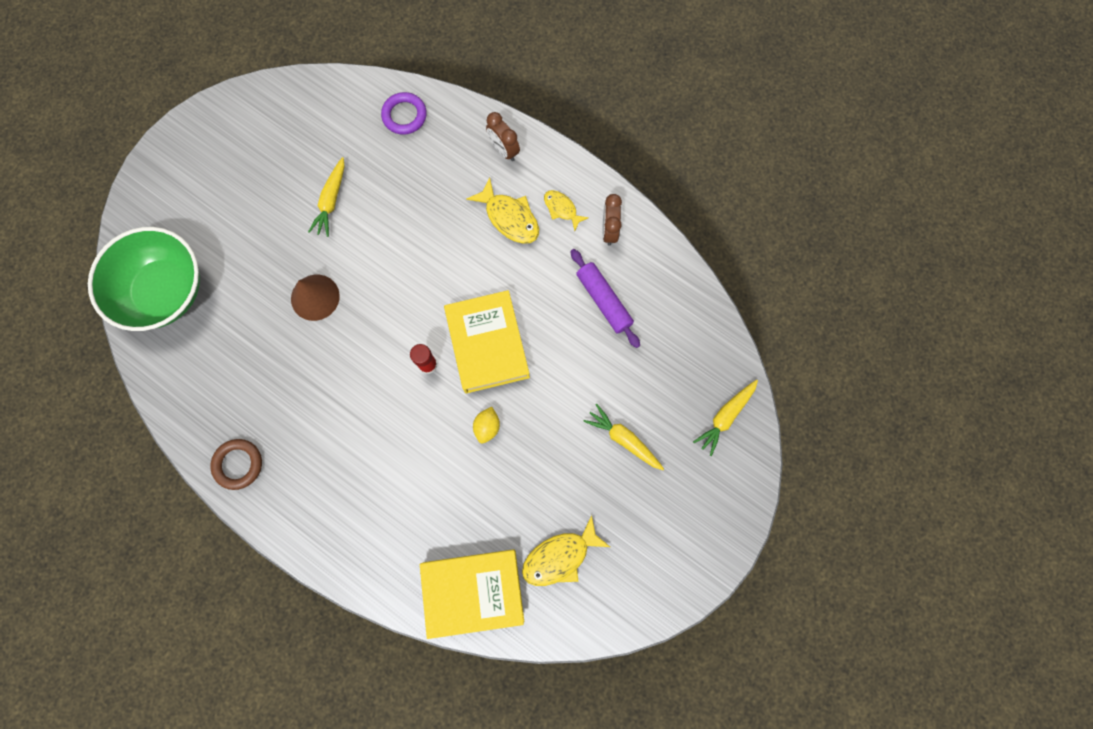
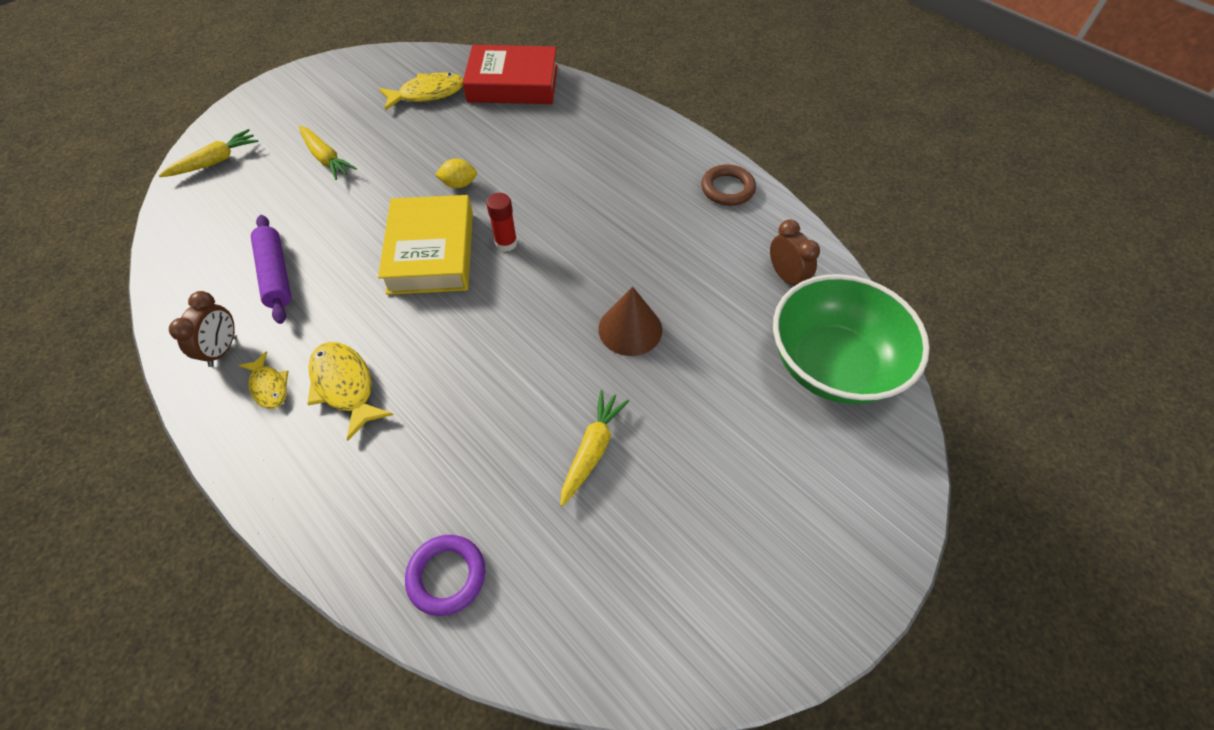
camera: 170 degrees left, 20 degrees down
yellow book [420,549,524,639] -> red book [463,45,558,104]
yellow lemon [473,407,500,444] -> yellow lemon turned 60 degrees clockwise [435,159,477,188]
brown clock [486,112,520,161] -> brown clock moved to [770,220,820,285]

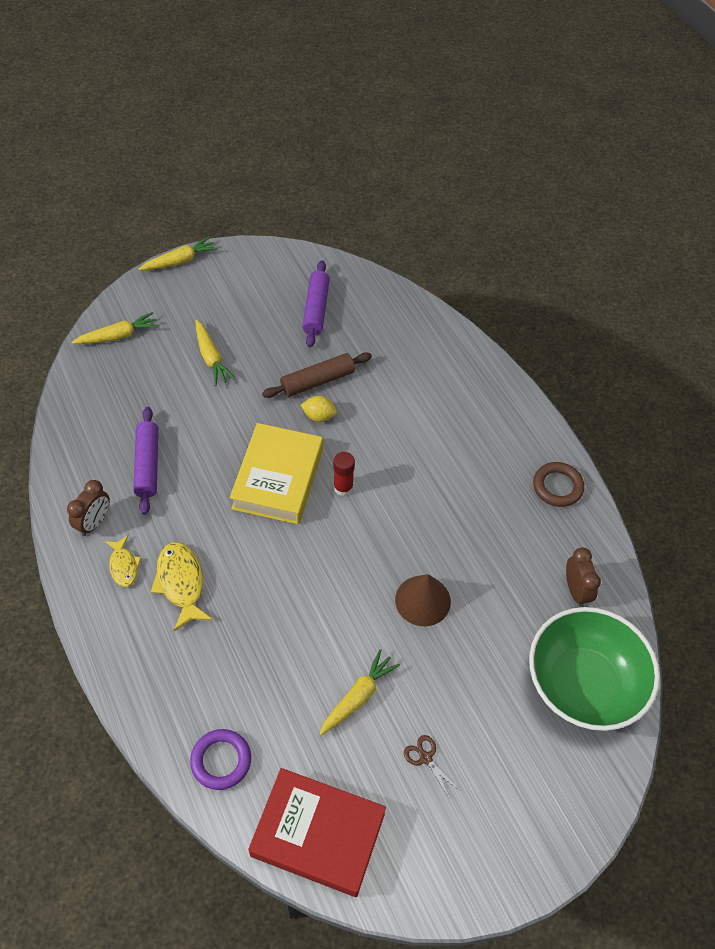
camera: 15 degrees right, 0 degrees up
yellow fish [379,73,463,111] -> purple rolling pin [302,260,330,347]
red book [463,45,558,104] -> red book moved to [248,768,386,897]
none -> yellow carrot [139,236,218,270]
none -> brown rolling pin [262,352,372,398]
none -> brown scissors [404,735,459,797]

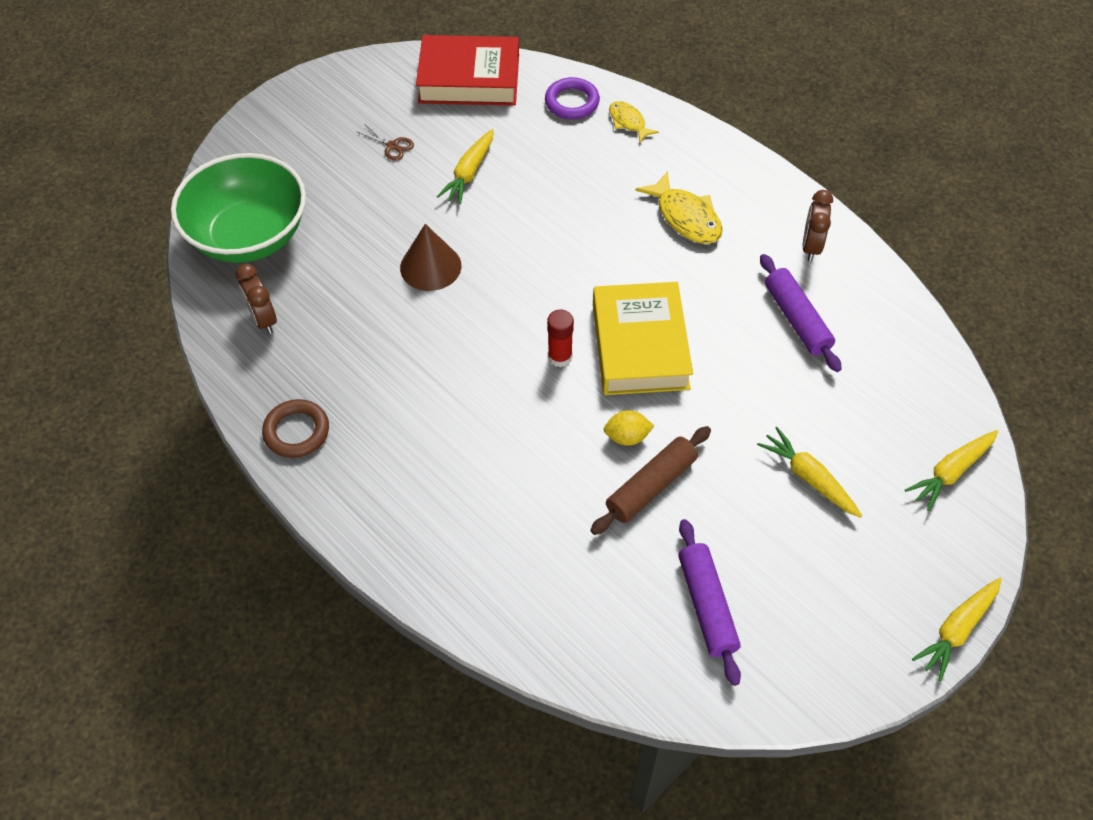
camera: 165 degrees right, 0 degrees up
yellow fish [105,536,141,587] -> yellow fish moved to [609,101,659,142]

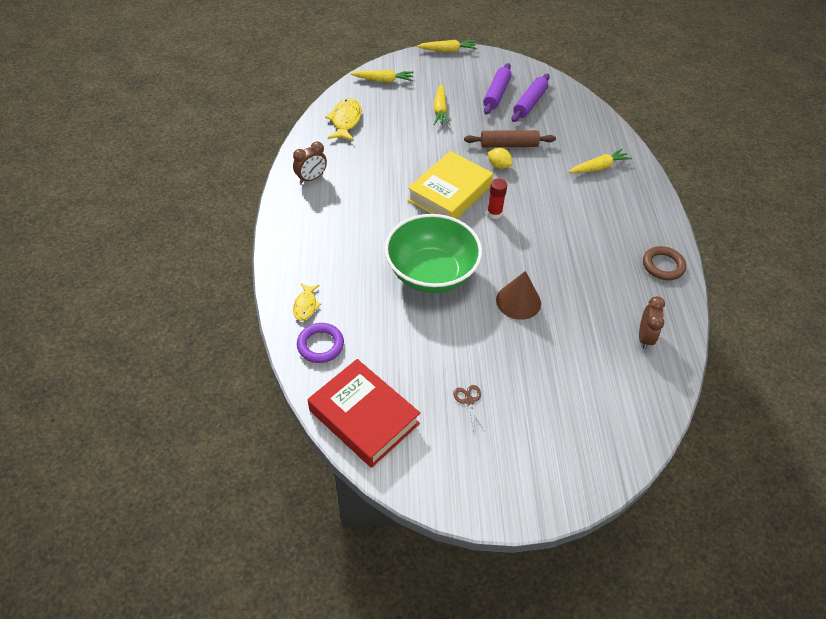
camera: 140 degrees left, 5 degrees down
green bowl [171,153,306,263] -> green bowl moved to [384,214,482,293]
yellow carrot [437,129,494,205] -> yellow carrot moved to [569,148,632,173]
yellow fish [635,171,723,244] -> yellow fish moved to [325,98,362,141]
purple rolling pin [760,254,842,372] -> purple rolling pin moved to [483,63,511,115]

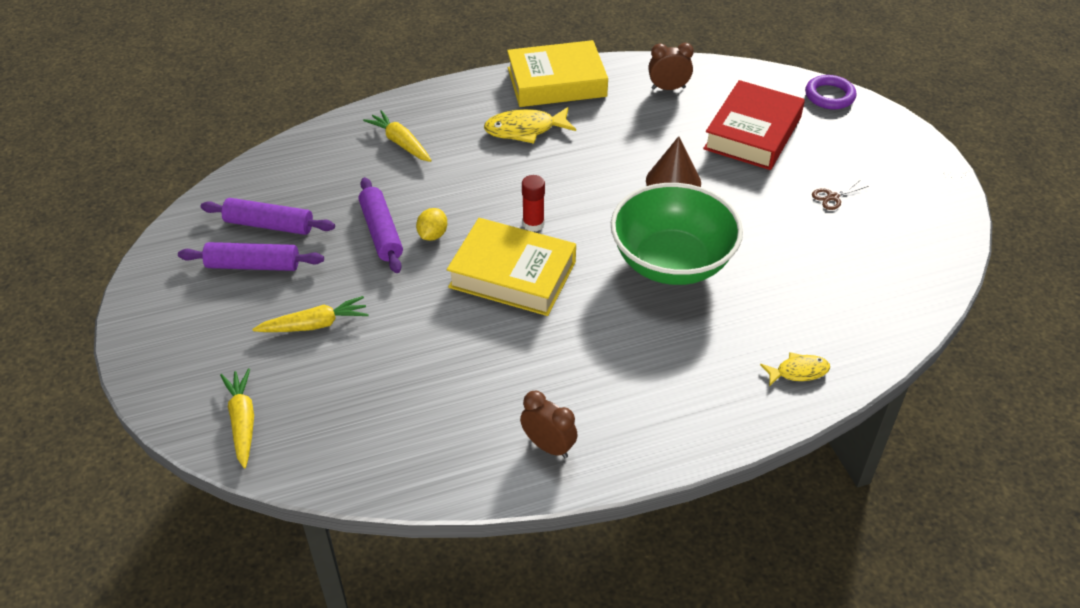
camera: 105 degrees left, 5 degrees down
purple ring [297,323,344,363] -> purple ring moved to [805,75,856,109]
red book [308,359,420,468] -> red book moved to [703,80,805,170]
yellow fish [325,98,362,141] -> yellow fish moved to [484,107,576,144]
yellow carrot [417,40,477,52] -> none
brown rolling pin [464,130,556,147] -> purple rolling pin [359,177,403,273]
brown ring [643,246,686,280] -> yellow book [507,40,608,107]

